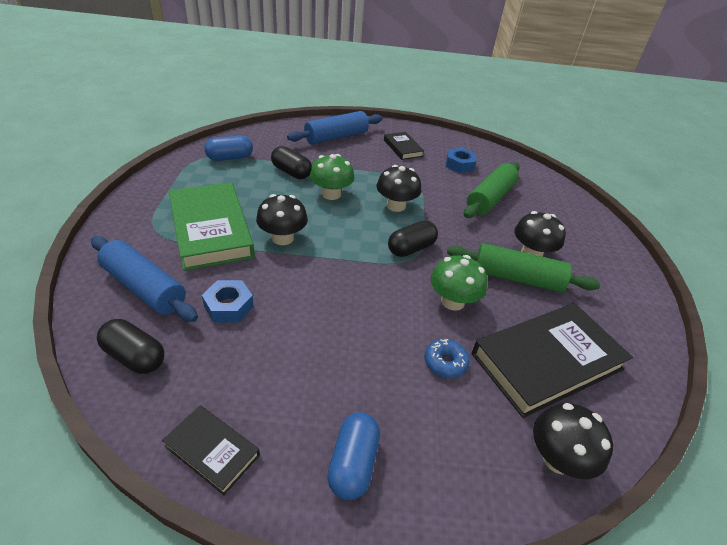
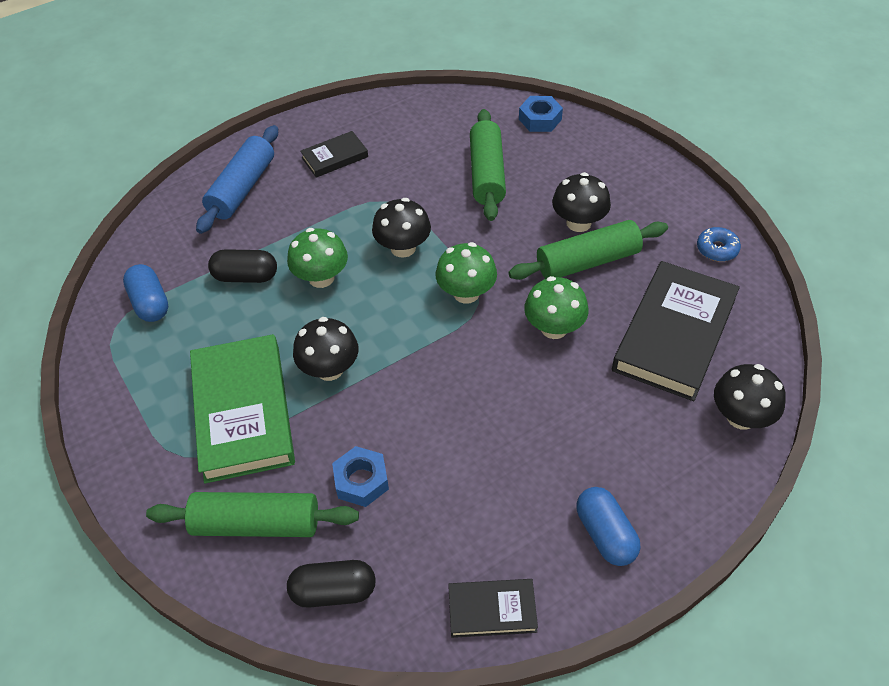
camera: 30 degrees left, 10 degrees up
blue rolling pin [91,236,198,322] -> green rolling pin [146,492,359,537]
green book [169,182,255,271] -> green book turned 45 degrees clockwise [190,334,295,484]
blue capsule [205,135,253,161] -> blue capsule turned 60 degrees counterclockwise [123,264,168,322]
black book [384,132,424,160] -> black book turned 60 degrees counterclockwise [300,131,368,178]
black capsule [388,220,438,257] -> green mushroom [435,242,497,304]
blue donut [425,339,469,378] -> blue donut moved to [697,227,741,262]
blue nut [446,148,476,173] -> blue nut moved to [519,96,563,132]

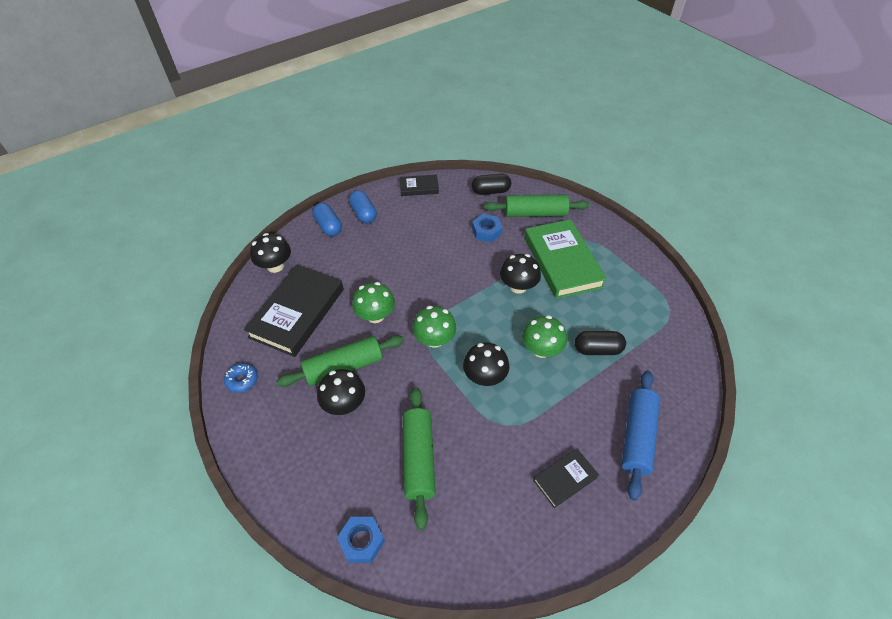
camera: 175 degrees right, 0 degrees up
blue capsule [123,264,168,322] -> blue capsule moved to [313,203,342,236]

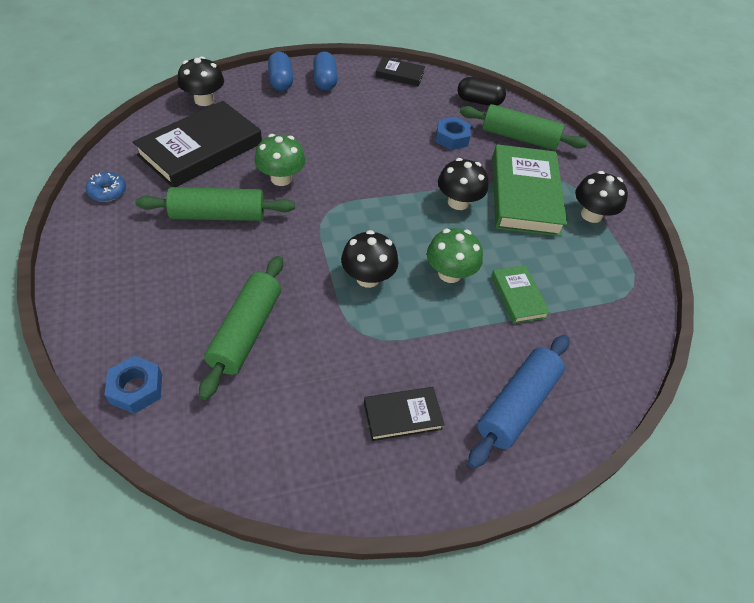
camera: 15 degrees right, 0 degrees up
black mushroom [317,369,365,415] -> black mushroom moved to [575,171,628,223]
green mushroom [412,306,456,348] -> none
black capsule [575,331,626,355] -> green book [491,265,550,324]

